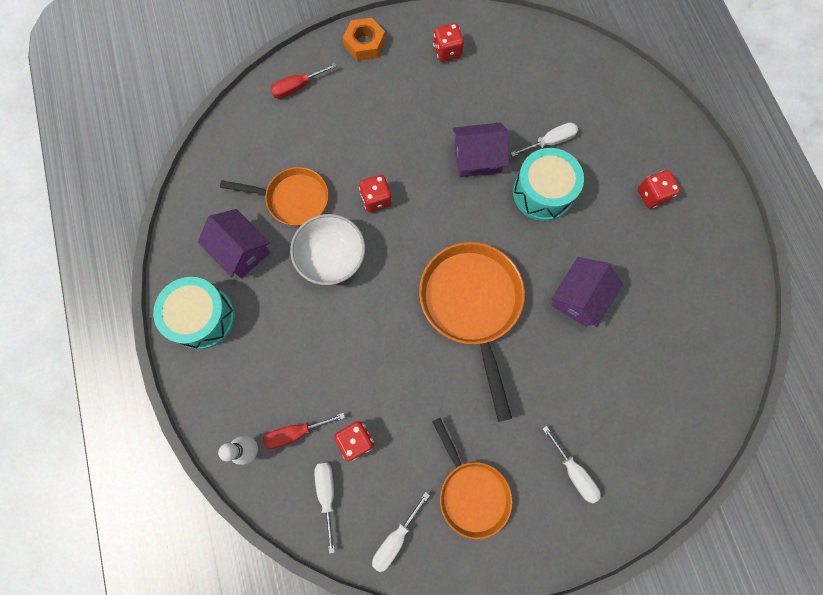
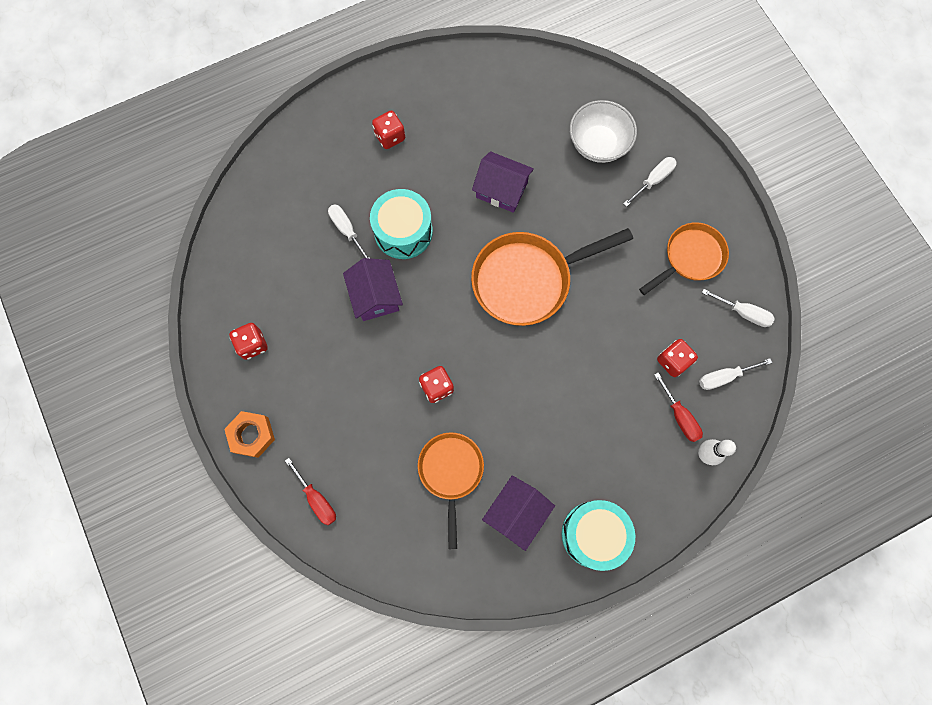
camera: 100 degrees left, 0 degrees up
white bowl [290,214,365,285] -> white bowl moved to [570,100,637,163]

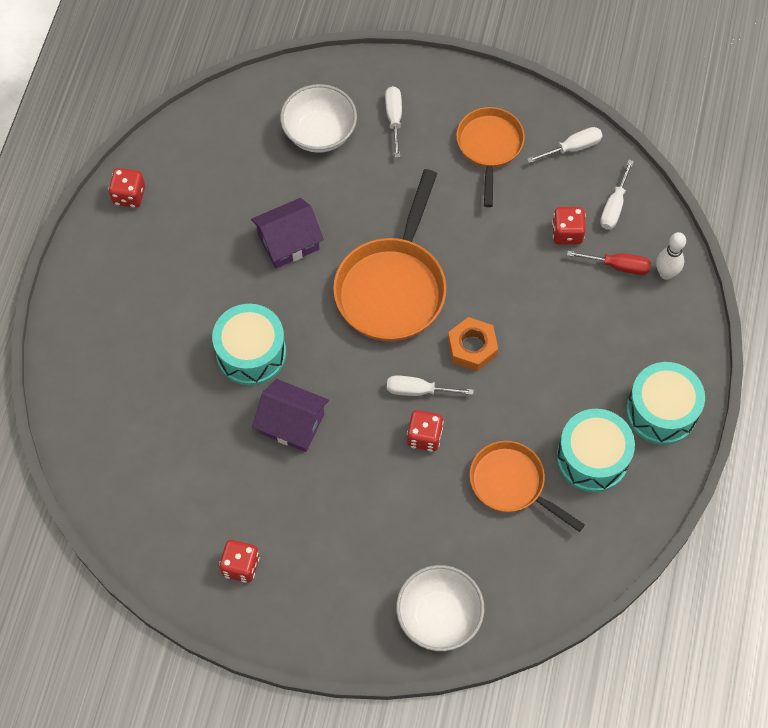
camera: 50 degrees left, 10 degrees down
orange nut [224,411,275,458] -> orange nut moved to [448,317,498,371]
red screwdriver [285,458,336,525] -> white bowl [396,565,484,651]
white screwdriver [328,205,369,258] -> white screwdriver moved to [387,375,474,396]
red dice [372,111,405,149] -> red dice moved to [108,168,145,208]
purple house [482,475,555,551] -> turquoise drum [557,409,635,492]

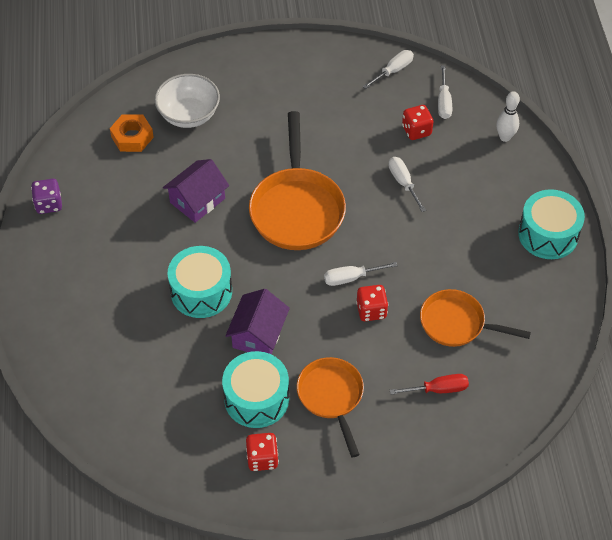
camera: 20 degrees left, 10 degrees down
red dice [108,168,145,208] -> purple dice [31,179,62,214]
purple house [252,379,329,452] -> purple house turned 75 degrees counterclockwise [225,289,290,354]
white screwdriver [385,86,402,158] -> white screwdriver moved to [388,157,426,212]
white bowl [396,565,484,651] -> none
orange nut [448,317,498,371] -> orange nut moved to [110,114,154,152]
orange pan [456,107,525,207] -> orange pan moved to [297,357,364,457]
turquoise drum [557,409,635,492] -> turquoise drum moved to [222,351,289,428]
red screwdriver [567,251,651,275] -> red screwdriver moved to [390,374,469,395]

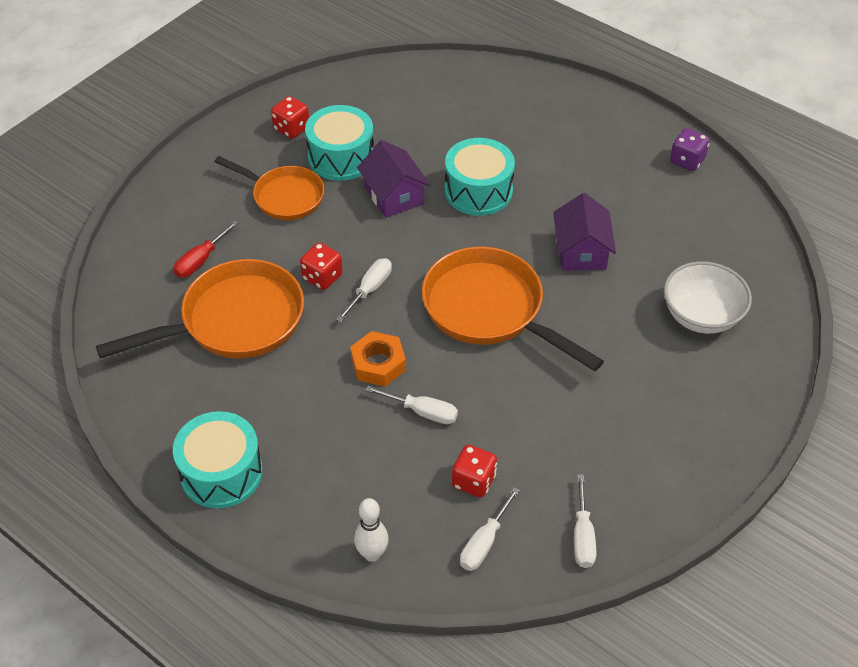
camera: 135 degrees right, 5 degrees down
orange nut [110,114,154,152] -> orange nut moved to [350,331,406,387]
orange pan [420,289,531,347] -> orange pan [96,259,304,359], size x1.58
white screwdriver [438,65,452,119] -> white screwdriver turned 105 degrees counterclockwise [460,487,520,571]

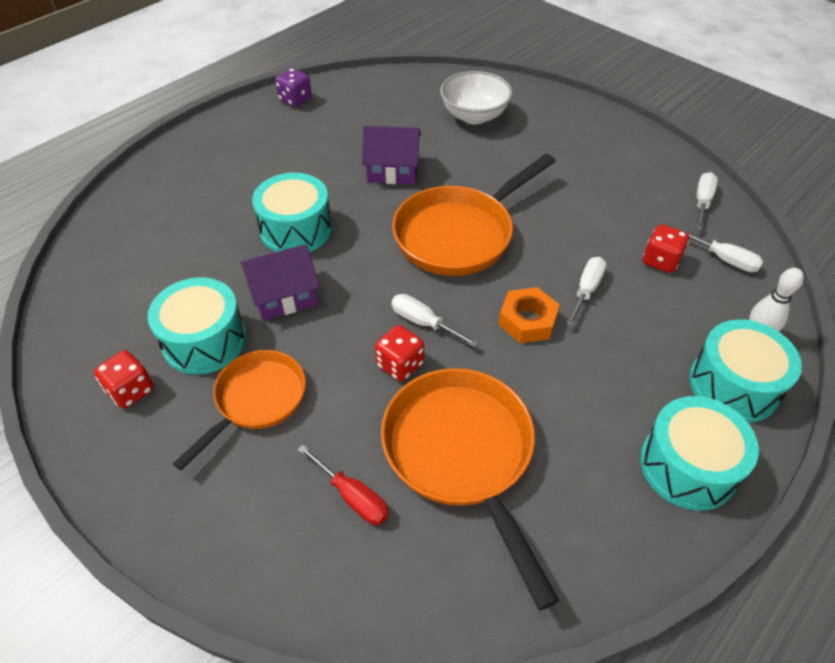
camera: 85 degrees left, 0 degrees up
white screwdriver [574,474,596,568] -> white screwdriver turned 75 degrees counterclockwise [696,172,718,230]
none -> turquoise drum [689,319,802,423]

